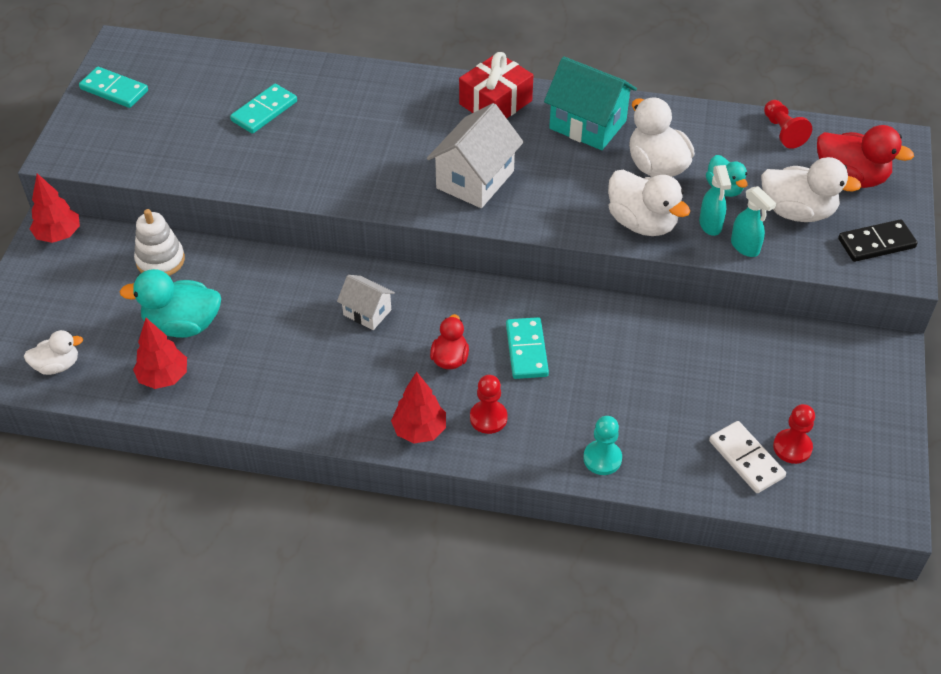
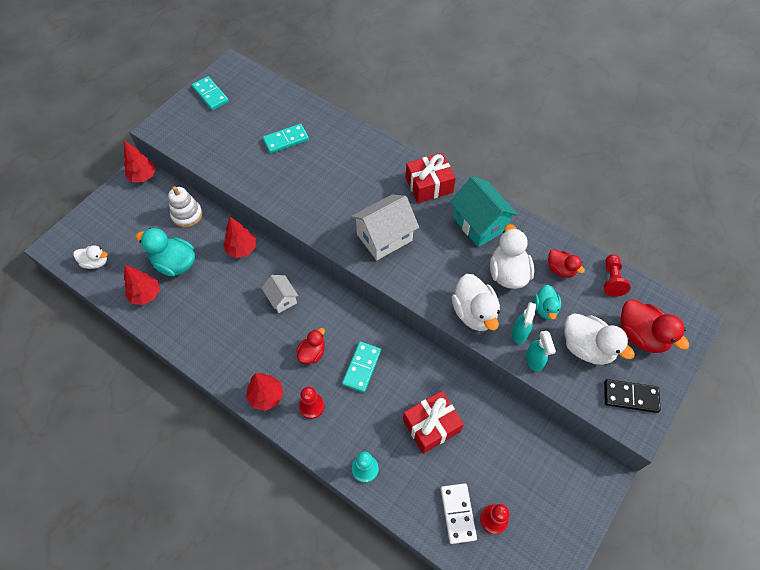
camera: 25 degrees right, 10 degrees up
none -> red tree [223,217,256,258]
none -> red gift [403,391,464,454]
none -> red duck [548,249,585,278]

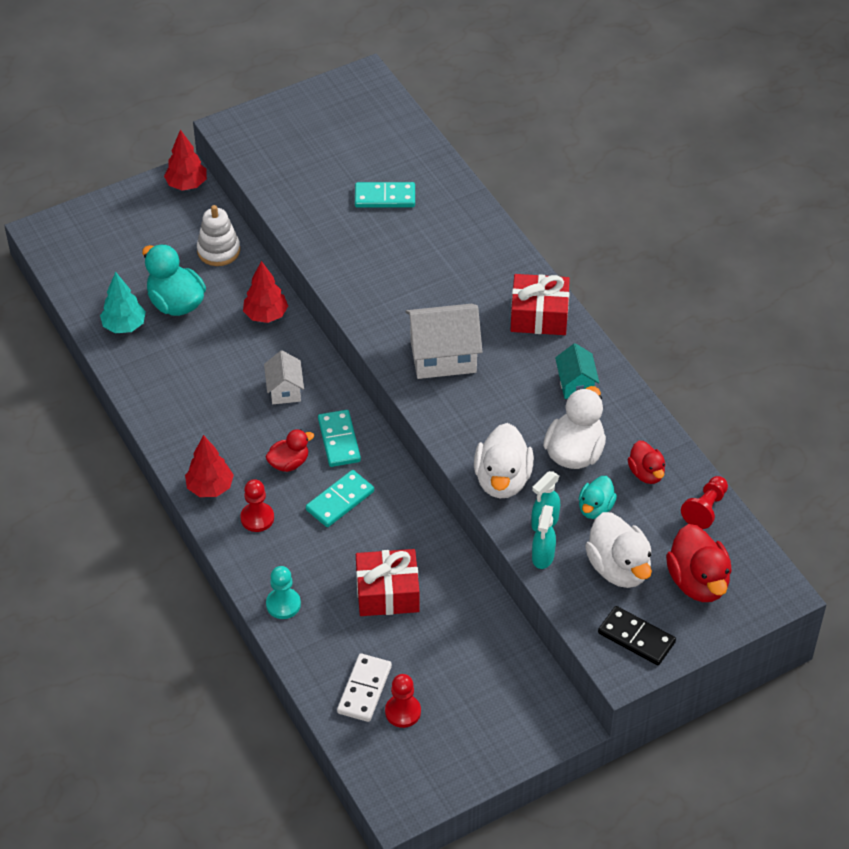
camera: 25 degrees right, 10 degrees down
white duck [74,245,108,269] -> none
red tree [124,265,160,305] -> turquoise tree [100,272,146,333]
turquoise domino [192,76,229,110] -> turquoise domino moved to [318,410,361,467]
turquoise house [450,176,518,247] -> turquoise house [555,343,599,399], size x0.57

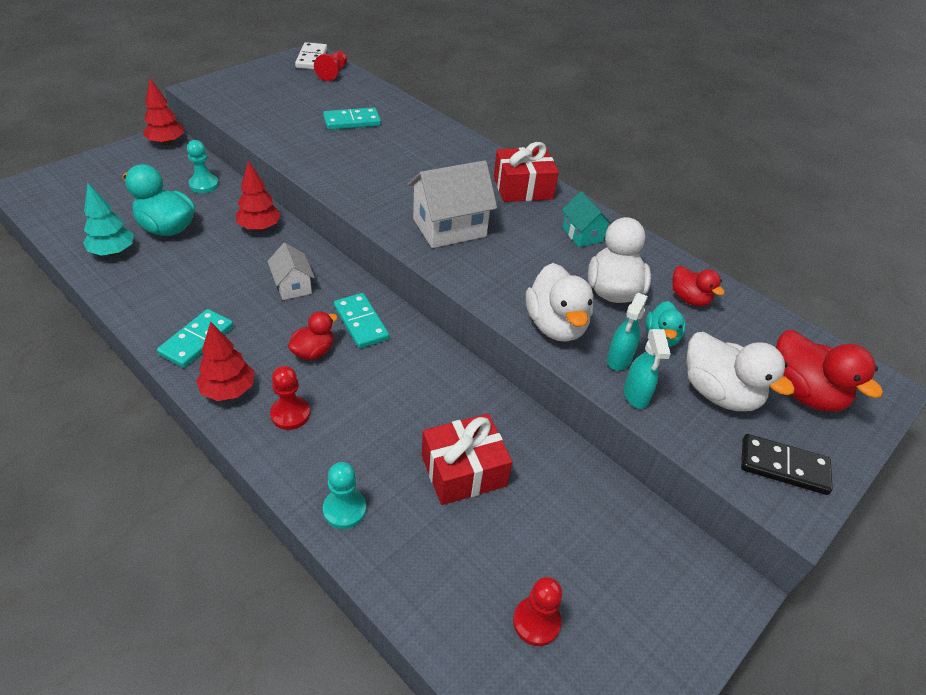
camera: 20 degrees left, 5 degrees down
white stacking toy [197,205,240,266] -> turquoise pawn [187,140,219,193]
turquoise domino [306,470,374,527] -> turquoise domino moved to [157,309,234,368]
white domino [337,653,392,722] -> white domino moved to [295,42,327,69]
red pawn [681,476,728,529] -> red pawn moved to [314,51,347,81]

